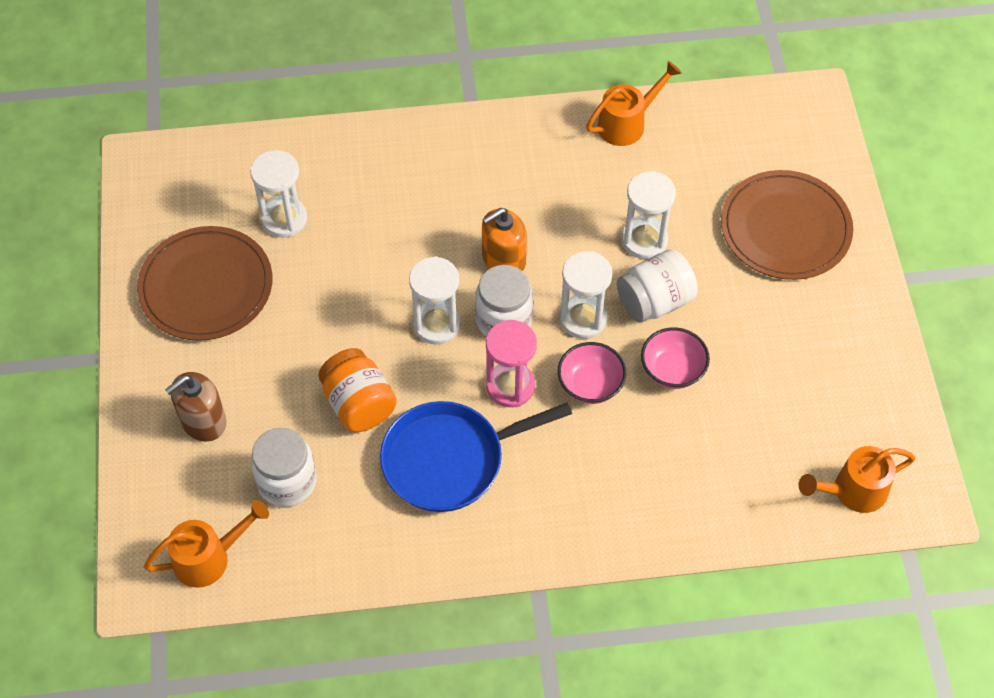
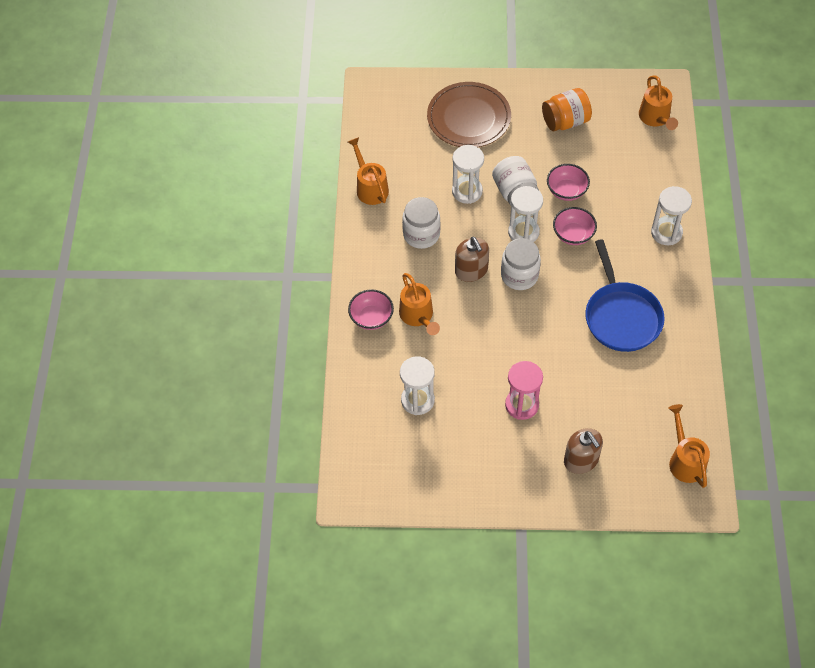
camera: 80 degrees left, 0 degrees up
brown plate [137,226,273,341] -> none
white jar [251,428,317,507] -> white jar moved to [402,197,440,249]
orange jar [318,348,397,432] -> orange jar moved to [542,88,592,131]
white hourglass [409,256,461,345] -> white hourglass moved to [651,186,692,245]
orange soap dispenser [482,208,527,271] -> brown soap dispenser [455,237,489,282]
pink hourglass [486,320,537,407] -> pink hourglass moved to [505,361,543,420]
none -> pink bowl [348,289,394,330]
none -> orange watering can [399,273,440,335]

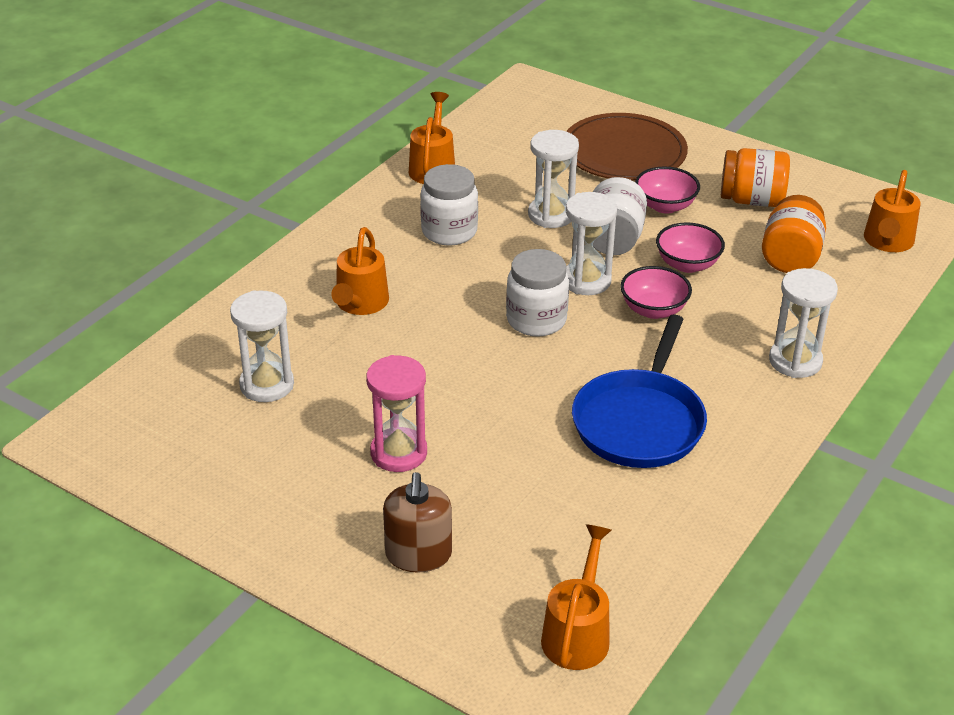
camera: 30 degrees right, 20 degrees down
pink bowl [348,289,394,330] -> pink bowl moved to [635,166,700,214]
brown soap dispenser [455,237,489,282] -> none
none -> orange jar [762,195,826,273]

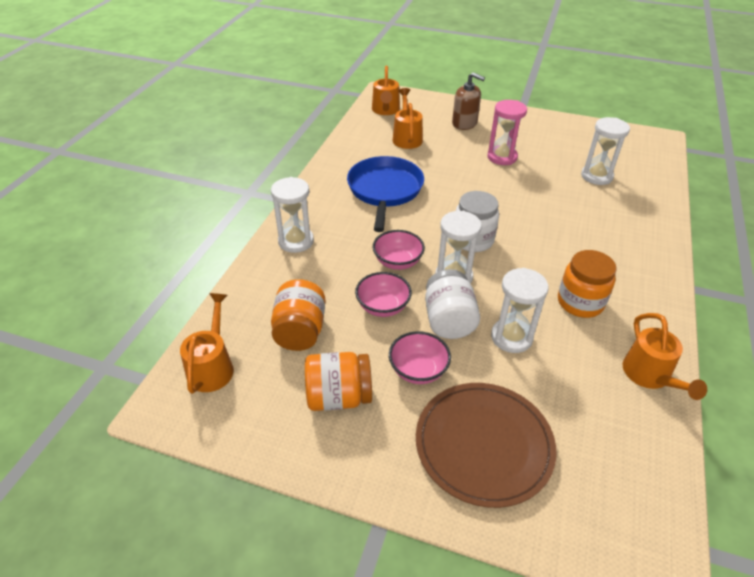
camera: 165 degrees right, 5 degrees up
orange watering can [331,227,389,315] -> orange watering can moved to [393,88,423,149]
brown soap dispenser [383,472,452,573] -> brown soap dispenser turned 135 degrees clockwise [452,72,485,130]
white jar [420,164,478,245] -> orange jar [558,250,616,318]

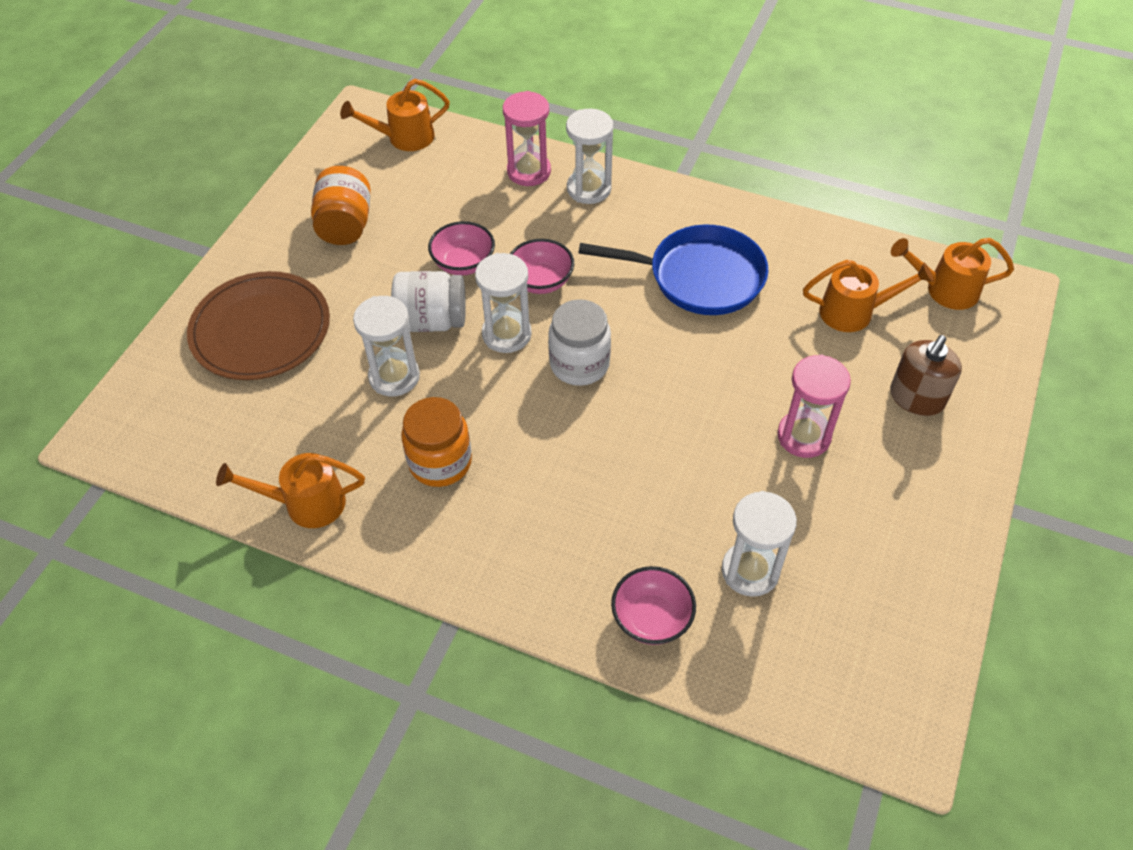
camera: 95 degrees right, 10 degrees up
orange watering can [180,293,234,394] -> orange watering can turned 150 degrees clockwise [340,79,450,151]
orange jar [271,279,325,351] -> none
pink bowl [389,331,451,384] -> pink bowl moved to [611,566,696,645]
none -> pink hourglass [503,91,551,186]

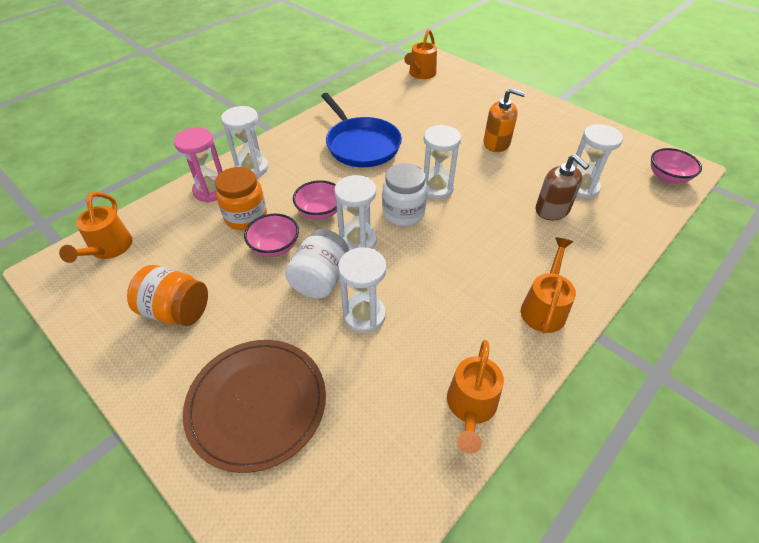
camera: 70 degrees left, 5 degrees down
orange jar [401,397,472,487] -> orange jar moved to [215,167,267,230]
blue pan [578,224,769,315] -> blue pan turned 120 degrees clockwise [321,93,402,167]
pink bowl [611,566,696,645] -> pink bowl moved to [651,148,702,184]
pink hourglass [777,354,851,458] -> orange soap dispenser [483,88,526,152]
orange watering can [803,260,934,332] -> orange watering can moved to [521,237,576,334]
brown soap dispenser [890,335,962,416] -> brown soap dispenser moved to [536,154,589,220]
none -> white hourglass [423,125,461,199]

